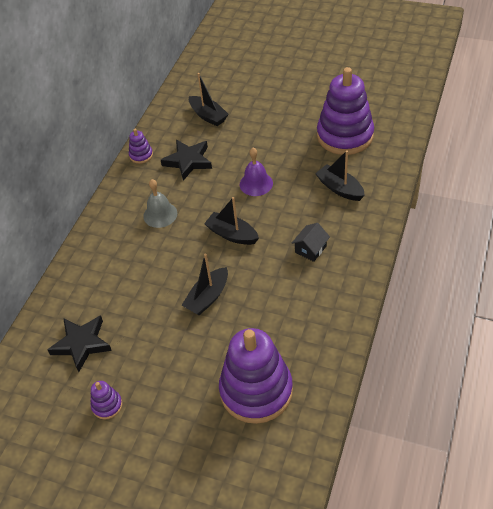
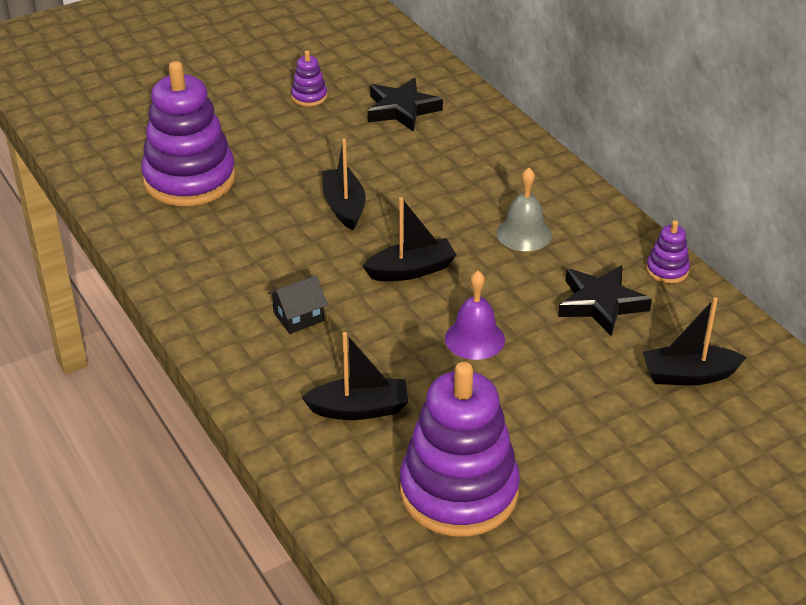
camera: 125 degrees right, 10 degrees down
black house [292,223,330,262] -> black house turned 75 degrees clockwise [268,276,328,334]

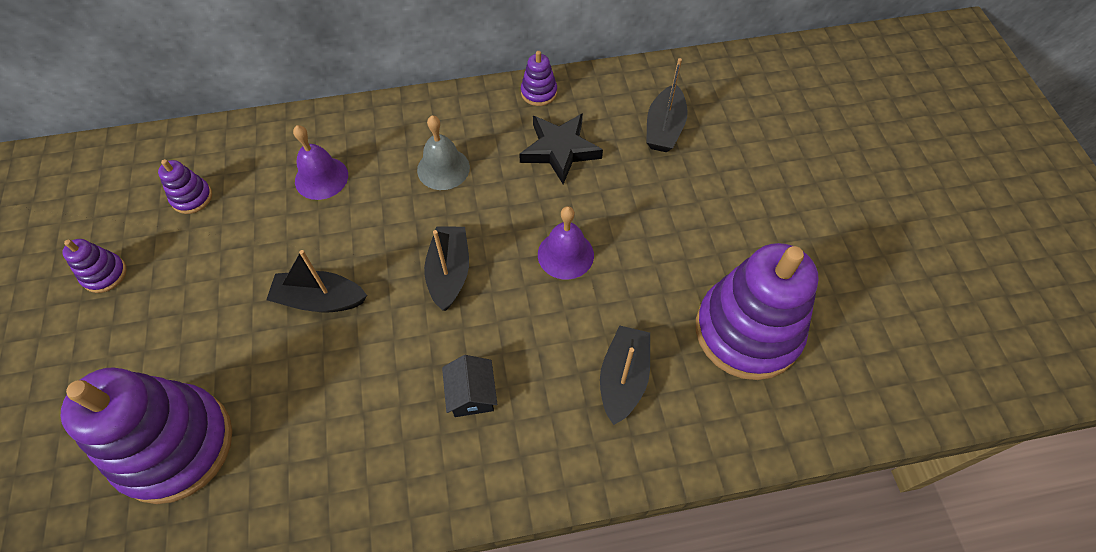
camera: 70 degrees left, 20 degrees up
black star [368,78,443,132] -> purple stacking toy [158,159,212,214]
none -> purple bell [293,125,348,200]

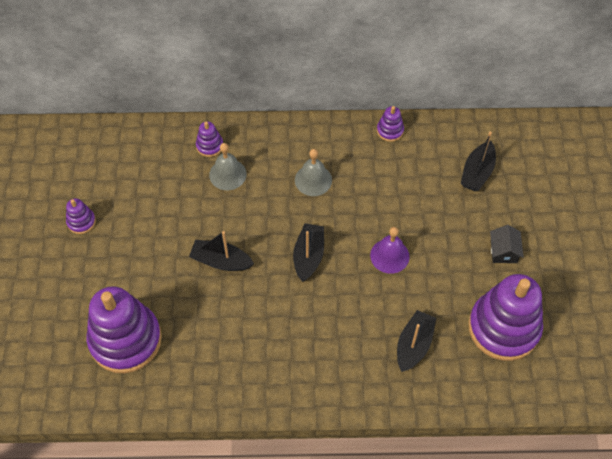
camera: 10 degrees right, 0 degrees up
purple stacking toy [158,159,212,214] -> purple stacking toy moved to [196,122,223,157]
purple bell [293,125,348,200] -> grey bell [209,143,247,190]
black house [442,355,497,417] -> black house moved to [490,225,524,263]
black star [519,113,603,184] -> none

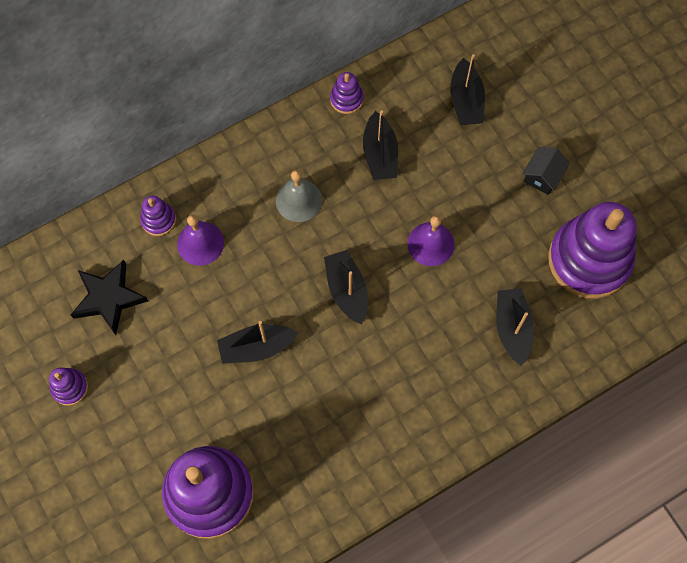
camera: 30 degrees left, 10 degrees up
grey bell [209,143,247,190] -> purple bell [177,215,224,266]
black house [490,225,524,263] -> black house turned 60 degrees clockwise [522,147,570,195]
none -> black star [71,260,148,335]
none -> black boat [363,110,398,180]

